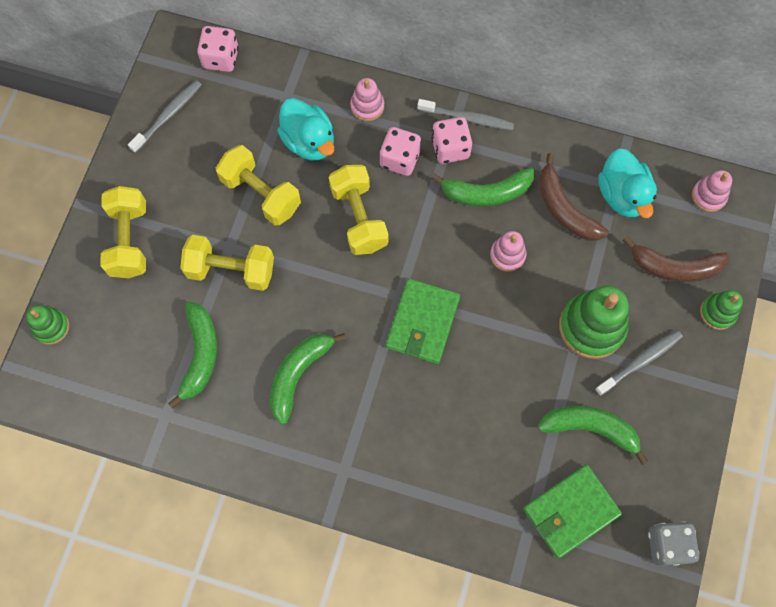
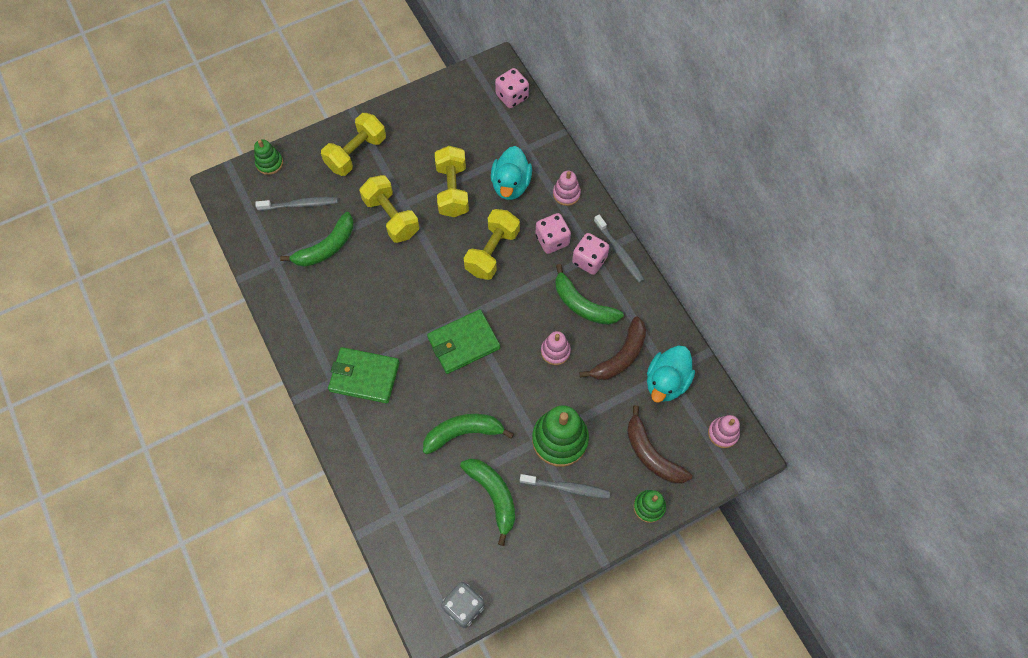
camera: 45 degrees right, 5 degrees down
grey toothbrush [128,80,202,153] -> grey toothbrush moved to [255,197,338,211]
green banana [270,333,346,424] -> green banana moved to [423,414,514,455]
green wallet [523,464,622,558] -> green wallet moved to [328,347,400,403]
brown banana [538,153,609,241] -> brown banana turned 150 degrees counterclockwise [580,316,646,380]

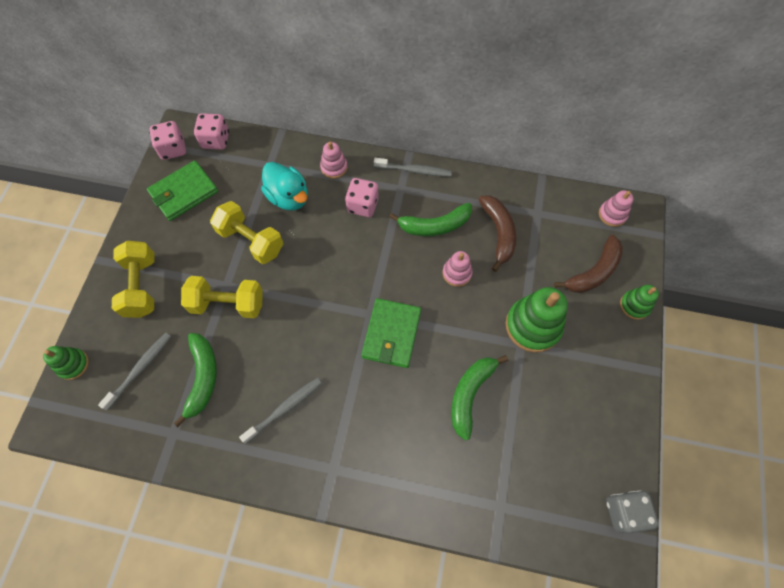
camera: 50 degrees left, 0 degrees up
green wallet [328,347,400,403] -> green wallet moved to [147,160,218,221]
green banana [460,459,515,546] -> none
yellow dumbbell [464,209,520,280] -> none
grey toothbrush [520,474,610,499] -> grey toothbrush moved to [239,378,322,444]
pink dice [572,233,609,275] -> pink dice moved to [149,121,186,160]
brown banana [627,405,692,484] -> brown banana turned 45 degrees counterclockwise [554,235,623,293]
turquoise duck [647,345,695,403] -> none

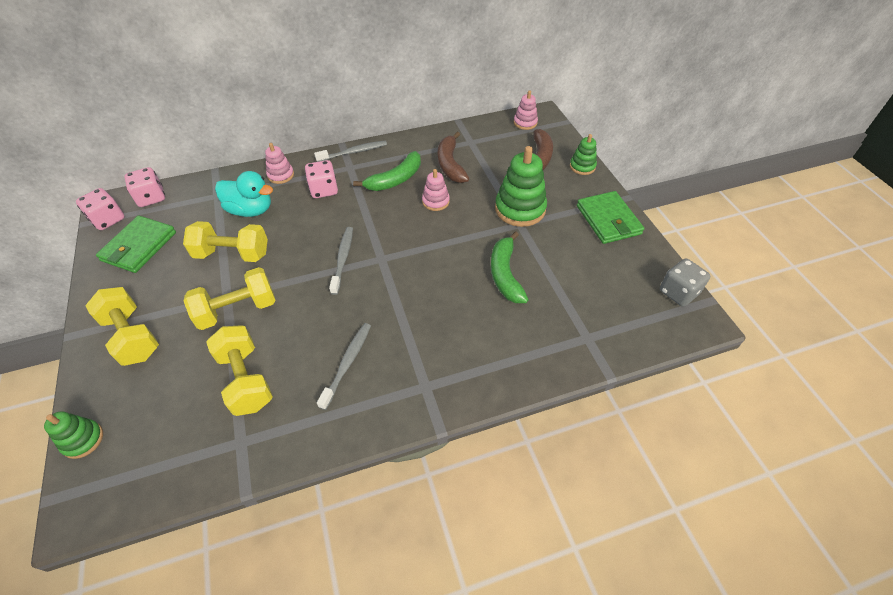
camera: 30 degrees left, 15 degrees down
grey toothbrush [98,333,171,410] -> grey toothbrush moved to [329,227,353,295]
green banana [173,333,217,427] -> yellow dumbbell [206,325,273,416]
green wallet [361,298,421,368] -> green wallet moved to [577,191,644,244]
brown banana [478,195,516,272] -> brown banana turned 150 degrees counterclockwise [438,132,470,183]

